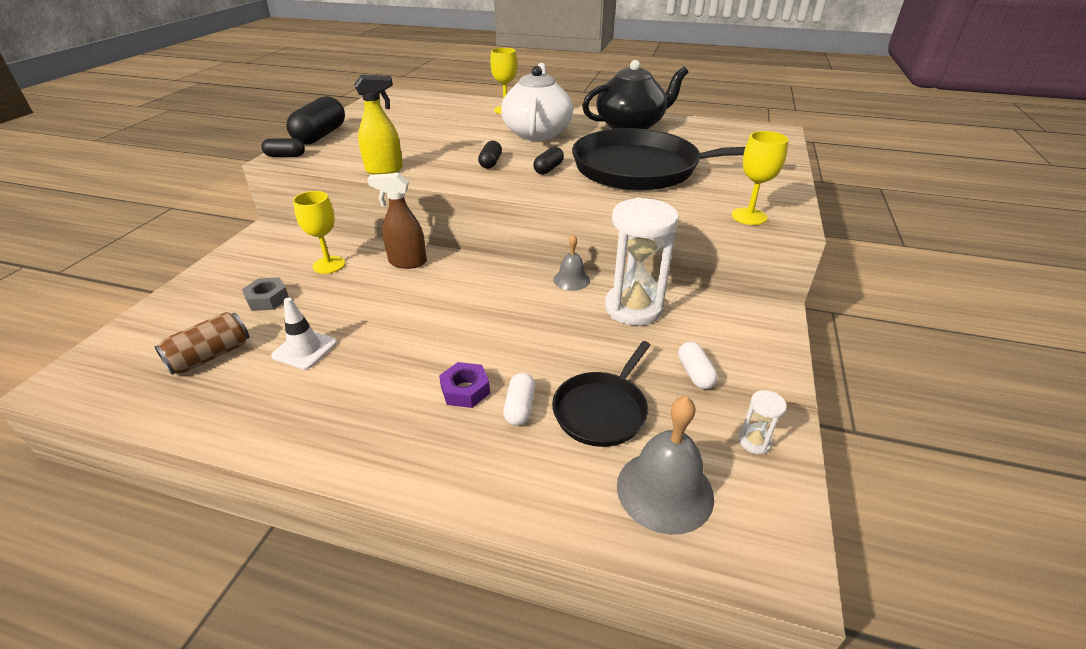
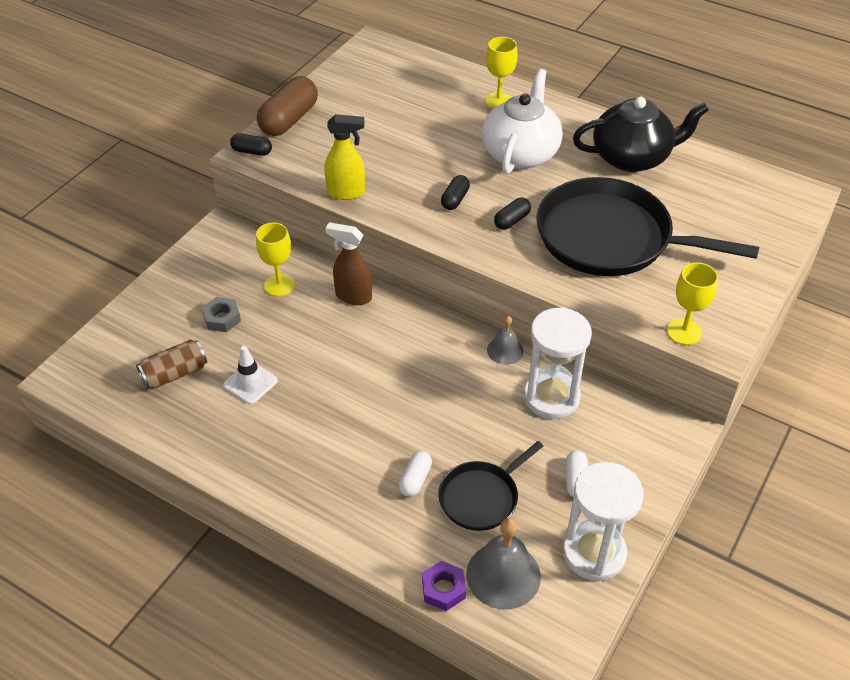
camera: 15 degrees right, 10 degrees up
black capsule [286,96,345,145] -> brown capsule [257,76,318,136]
purple nut [439,362,490,408] -> purple nut moved to [422,561,466,611]
white hourglass [739,390,787,454] -> white hourglass [563,462,644,582], size x2.40

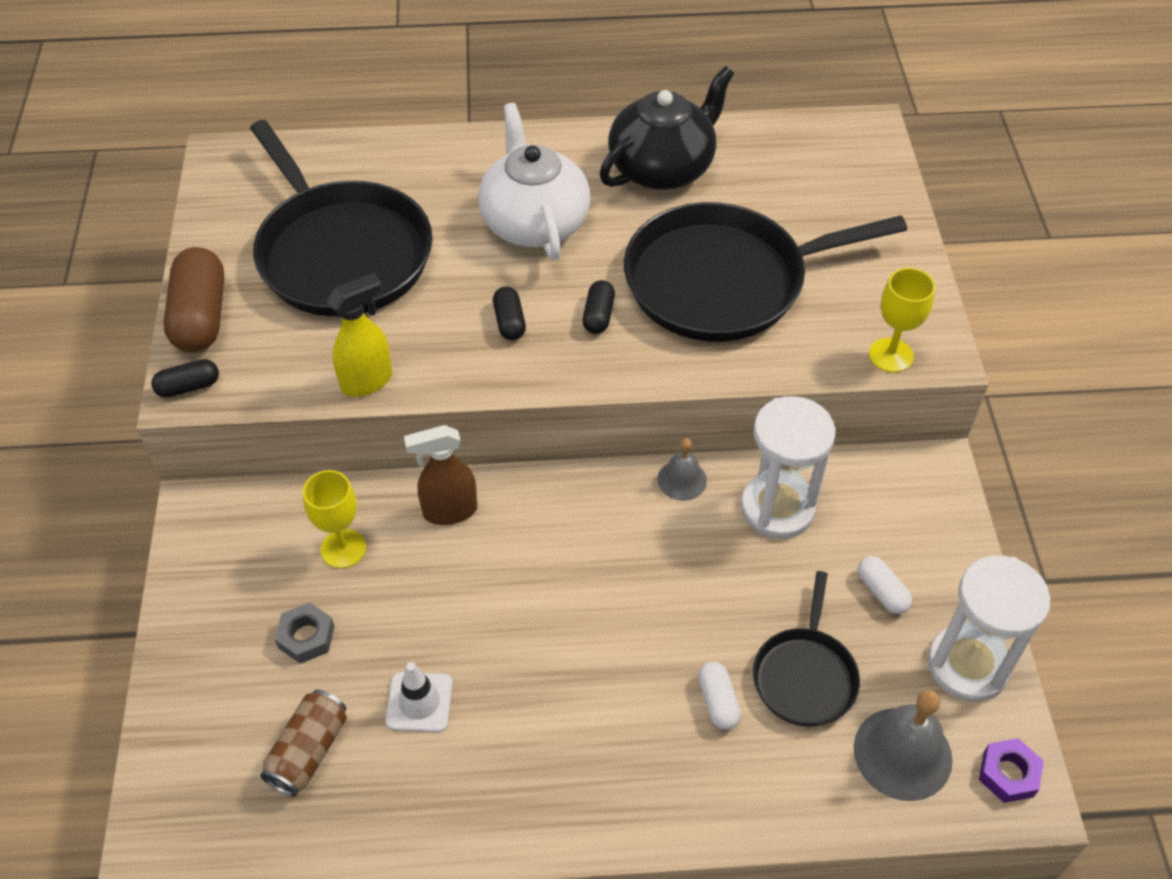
camera: 35 degrees left, 5 degrees up
purple nut [422,561,466,611] -> purple nut moved to [979,738,1044,803]
yellow goblet [485,37,518,109] -> none
none -> black pan [250,120,433,317]

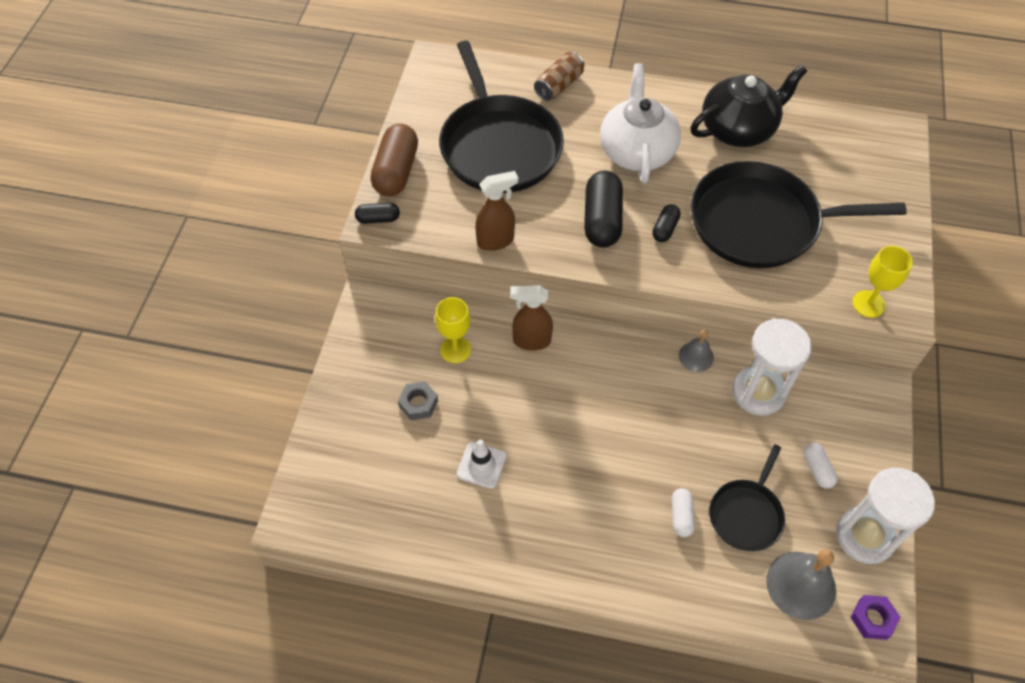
camera: 15 degrees right, 5 degrees up
brown can [260,690,347,796] -> brown can moved to [534,52,584,101]
yellow spray bottle [327,273,392,397] -> brown spray bottle [475,171,518,251]
black capsule [493,287,526,340] -> black capsule [584,171,623,248], size x1.94

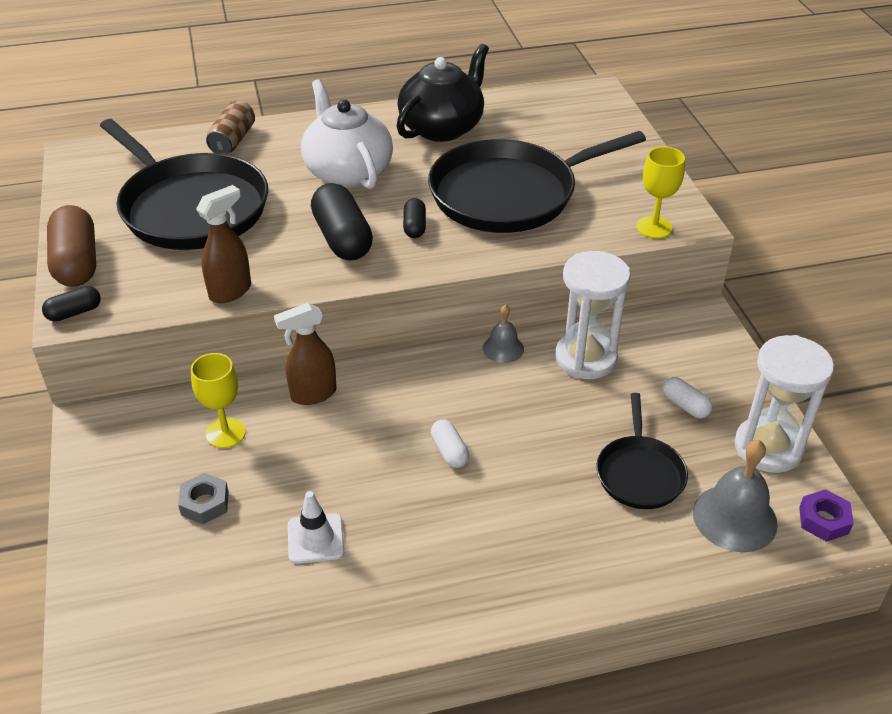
camera: 25 degrees left, 15 degrees down
white capsule [672,488,695,537] -> white capsule moved to [431,419,469,468]

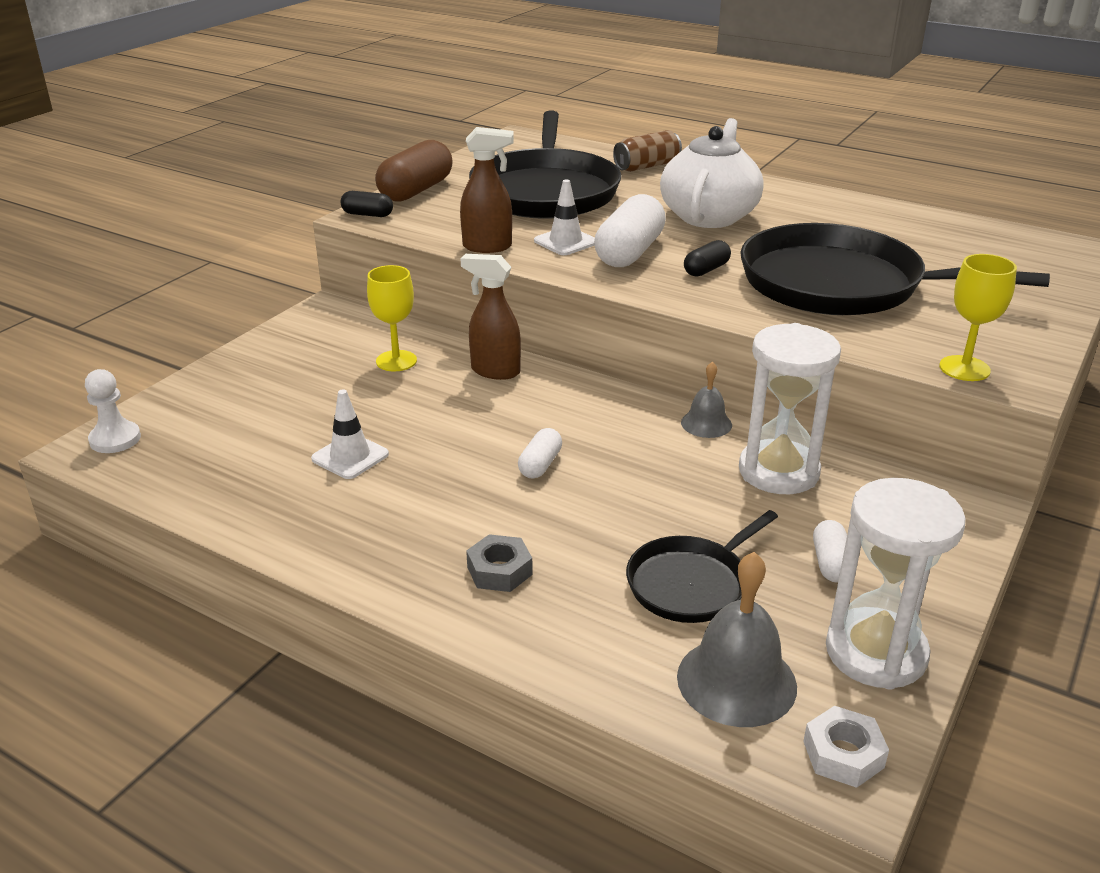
camera: 45 degrees right, 10 degrees down
grey nut [178,473,229,524] -> grey nut moved to [466,534,533,592]
black capsule [311,183,373,260] -> white capsule [594,194,666,267]
black teapot [397,43,489,142] -> none
purple nut [799,489,854,542] -> white nut [803,706,889,788]
none -> white pawn [85,369,141,453]
none -> white traffic cone [534,179,595,255]

